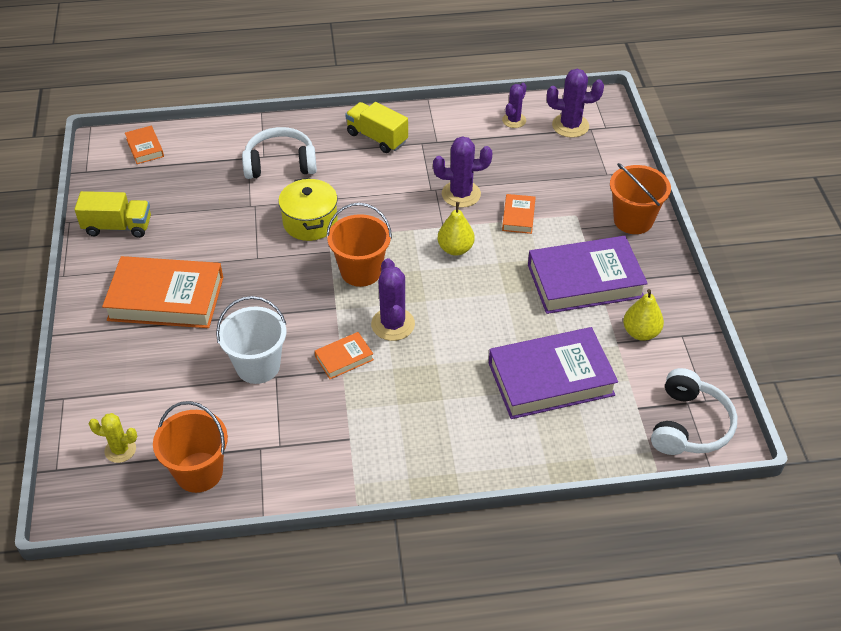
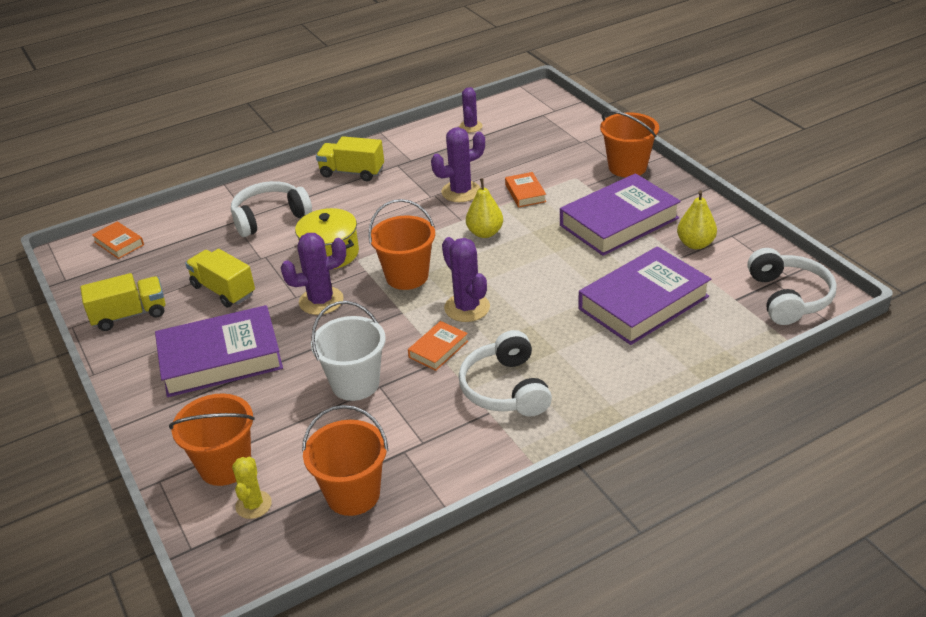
camera: 20 degrees left, 10 degrees down
yellow cactus [89,413,137,463] -> yellow cactus turned 75 degrees counterclockwise [232,457,272,519]
orange book [102,256,223,328] -> purple book [155,305,283,397]
purple cactus [547,69,604,138] -> purple cactus moved to [281,233,346,315]
none -> orange bucket [169,394,255,486]
none -> yellow truck [185,249,255,308]
none -> white headphones [459,330,552,417]

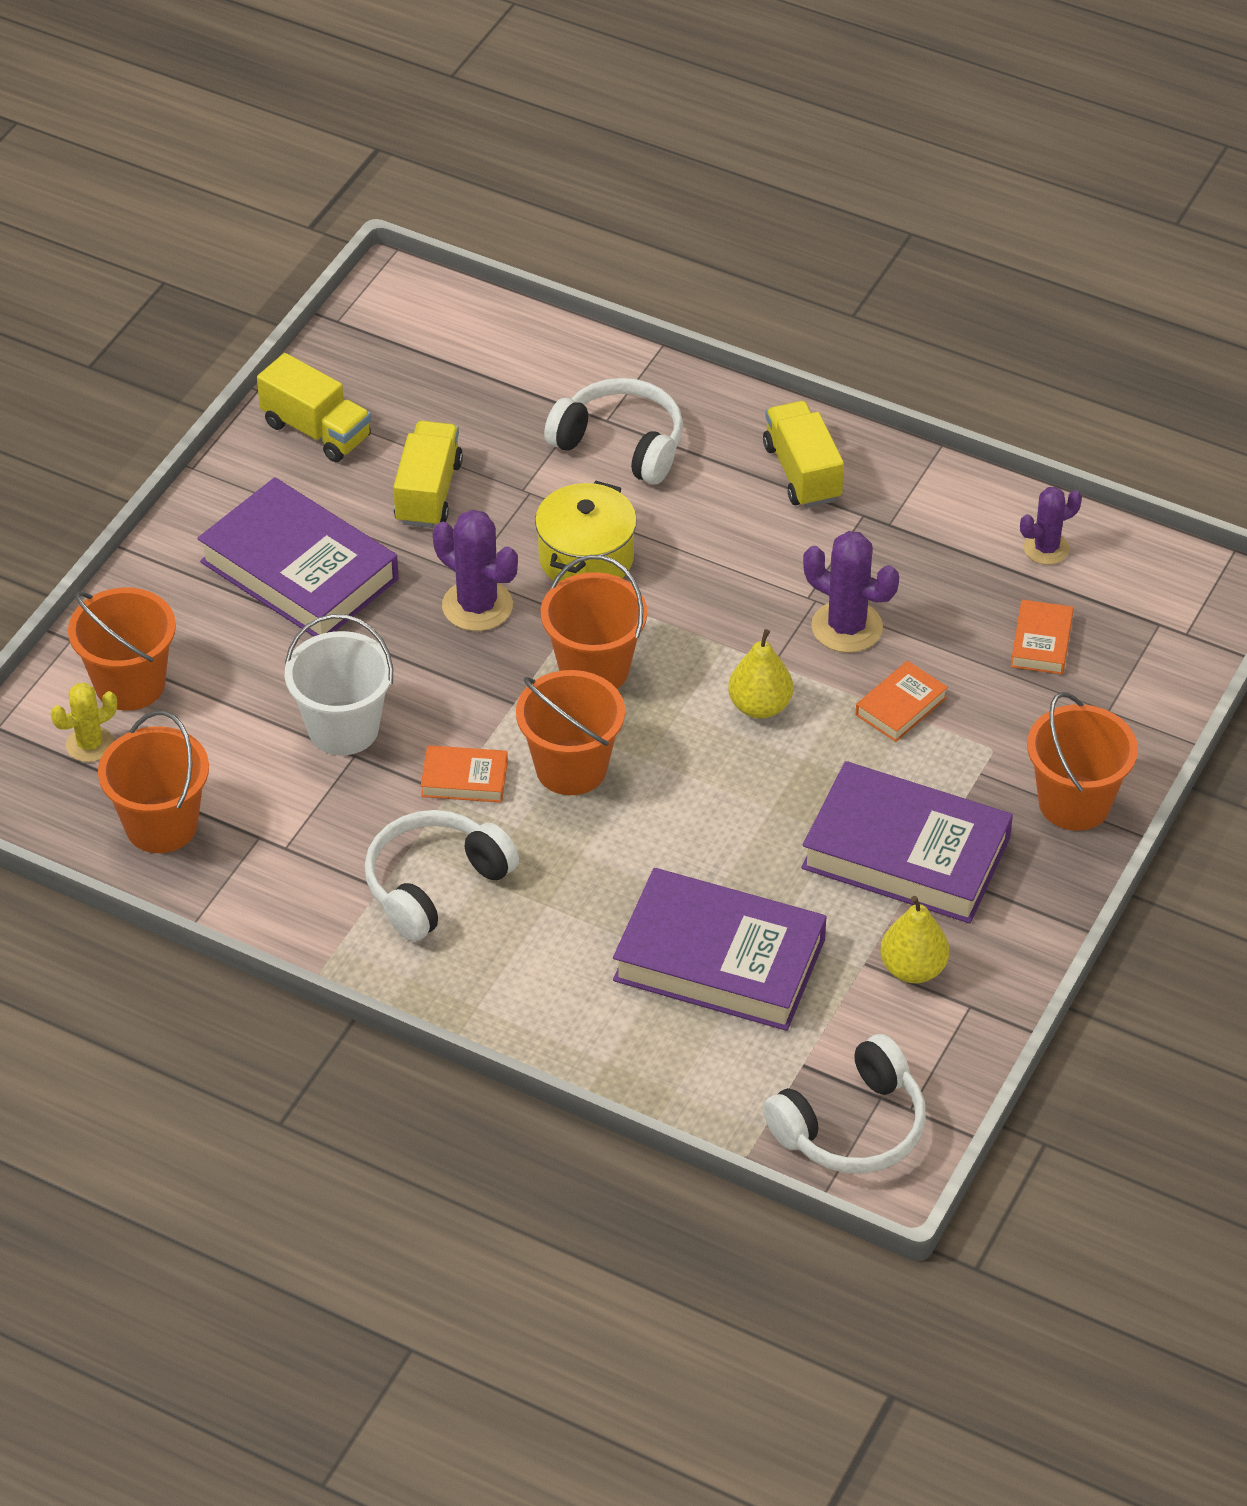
camera: 55 degrees right, 10 degrees up
orange book [92,221,144,259] -> orange book moved to [1011,600,1074,675]
purple cactus [442,237,490,322] -> orange bucket [516,670,625,795]

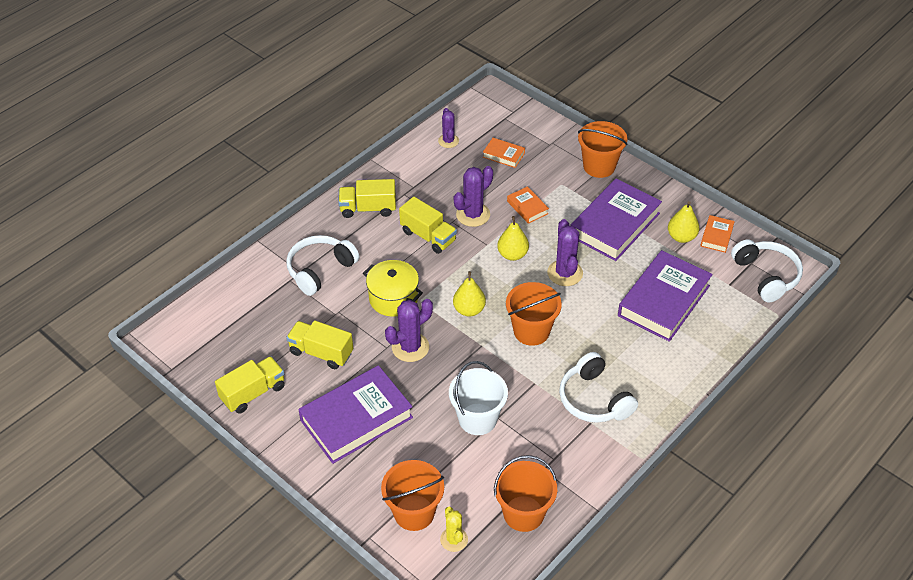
camera: 75 degrees left, 0 degrees up
orange book [421,745,508,803] -> orange book moved to [700,215,735,253]
orange bucket [541,555,647,689] -> yellow pear [453,271,486,316]
none -> yellow truck [399,197,457,254]
none -> purple cactus [547,219,583,286]

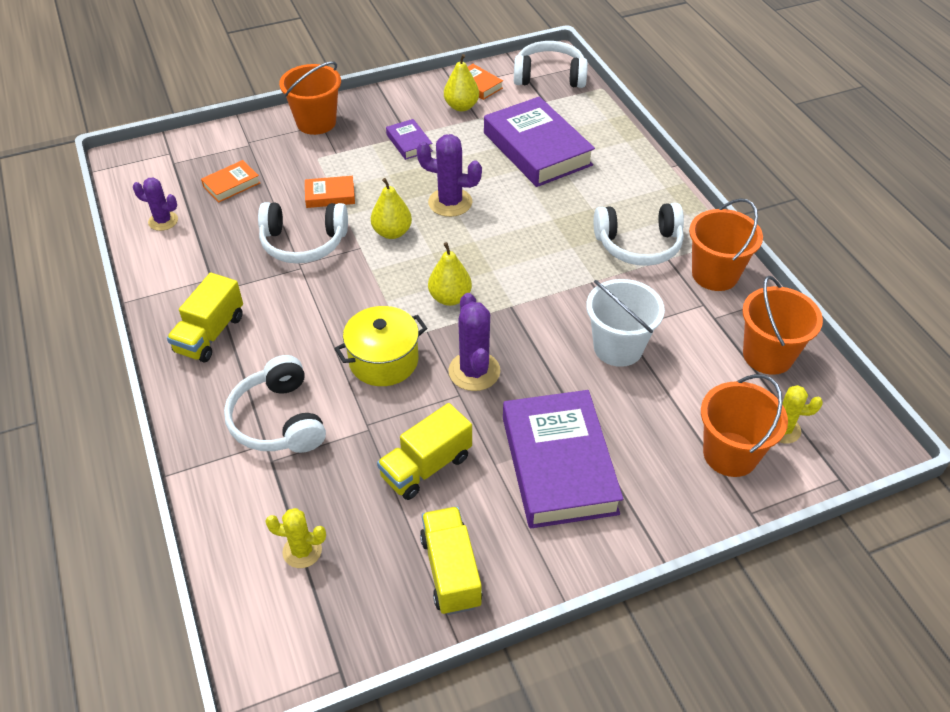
camera: 65 degrees left, 0 degrees up
yellow truck [399,197,457,254] -> none
purple cactus [454,166,493,227] -> white headphones [258,202,348,264]
orange bucket [506,282,562,346] -> orange bucket moved to [689,198,763,291]
purple book [570,179,662,261] -> purple book [386,119,433,160], size x0.46
none -> yellow cactus [265,508,326,568]

